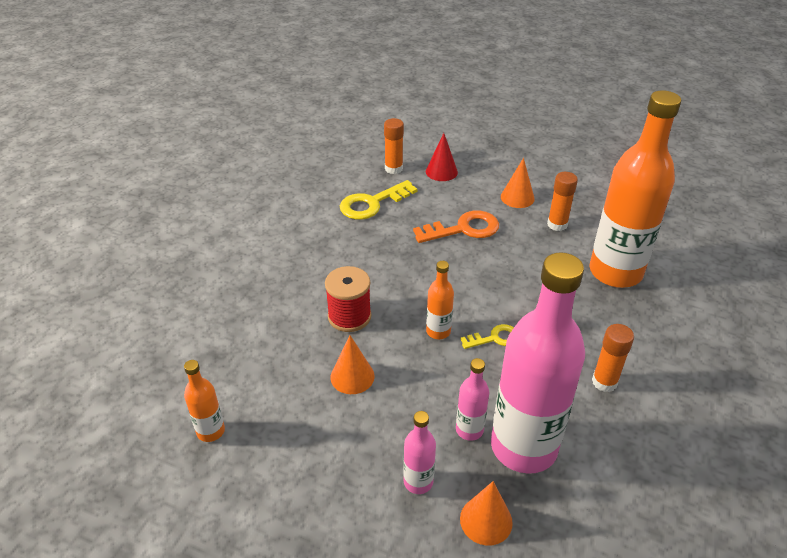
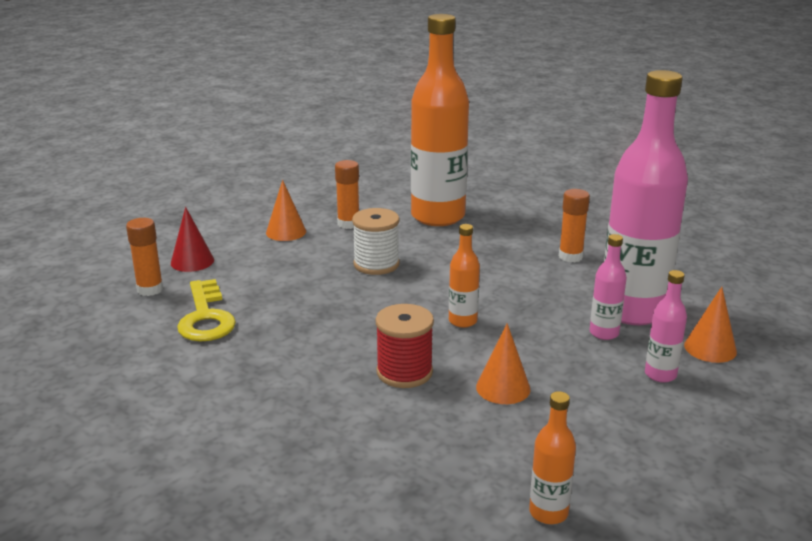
camera: 70 degrees left, 15 degrees down
orange key [413,210,499,243] -> none
yellow key [460,324,514,349] -> none
none -> white spool [352,208,400,275]

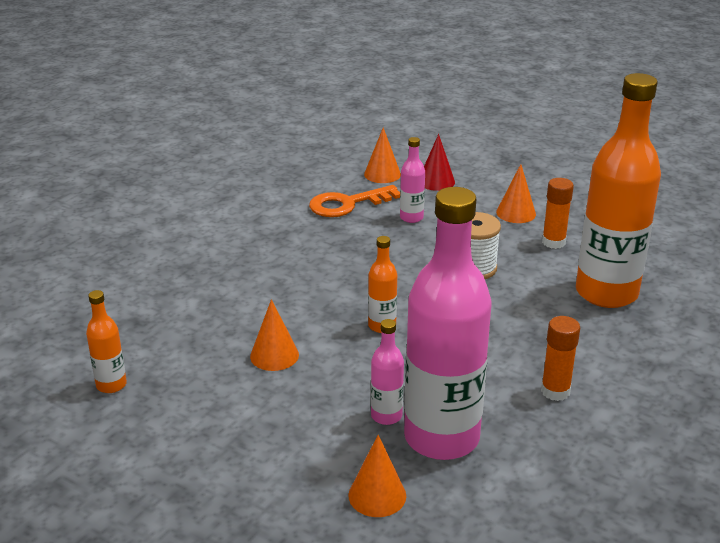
camera: 80 degrees right, 5 degrees up
orange glue stick [126,218,163,296] -> orange cone [364,127,401,183]
yellow key [177,279,236,342] -> orange key [309,185,400,217]
red spool [376,304,434,388] -> none
pink bottle [645,270,687,383] -> pink bottle moved to [400,137,425,223]

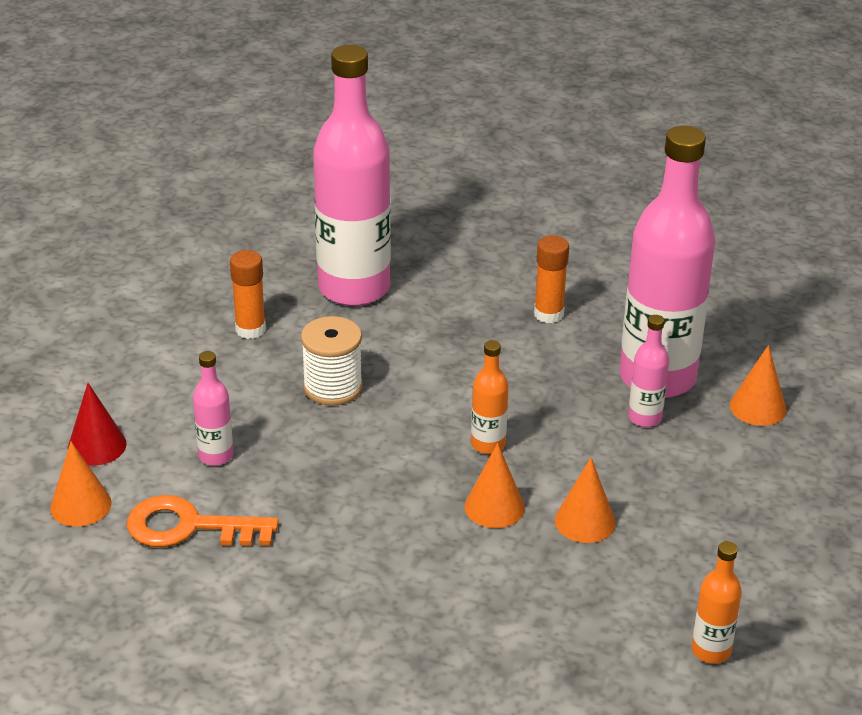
camera: 105 degrees left, 5 degrees up
orange key [309,185,400,217] -> orange key turned 135 degrees clockwise [127,495,279,547]
orange cone [496,164,536,223] -> orange cone moved to [464,443,525,528]
orange bottle [576,73,661,308] -> pink bottle [313,45,391,306]

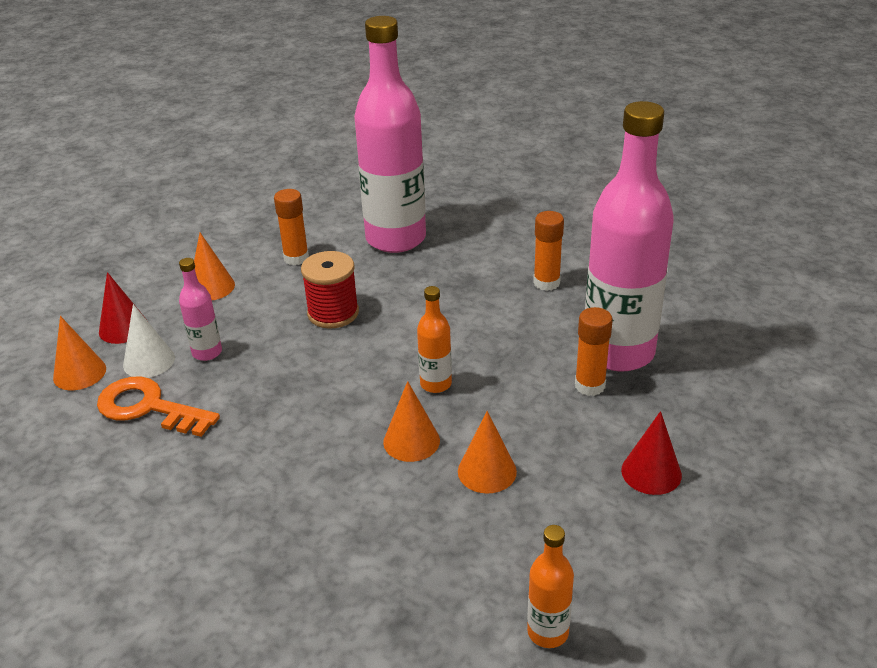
camera: 20 degrees right, 0 degrees up
white spool [301,316,363,406] -> red spool [301,251,359,329]
pink bottle [628,315,669,427] -> orange glue stick [575,307,613,396]
orange cone [730,345,786,426] -> orange cone moved to [194,233,235,300]
none -> white cone [123,304,175,378]
none -> red cone [621,411,682,495]

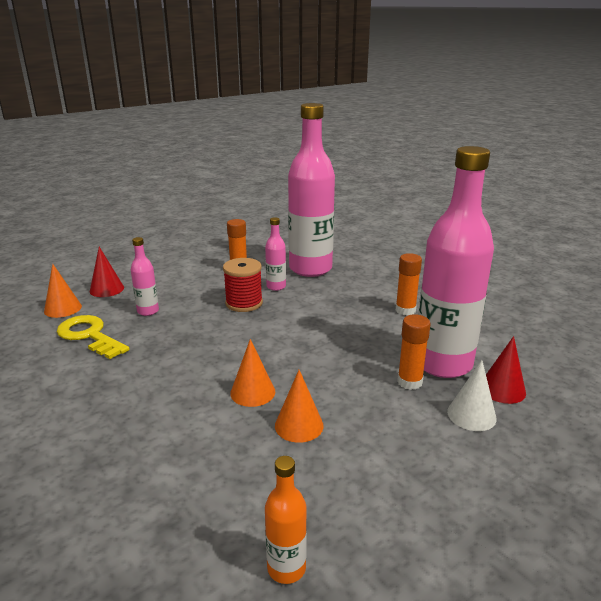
camera: 15 degrees right, 10 degrees down
orange key [97,377,220,437] -> yellow key [57,315,130,359]
white cone [123,304,175,378] -> white cone moved to [447,360,497,431]
orange cone [194,233,235,300] -> none
orange bottle [417,286,452,393] -> none
red cone [621,411,682,495] -> red cone moved to [486,336,526,404]
none -> pink bottle [265,217,286,291]

